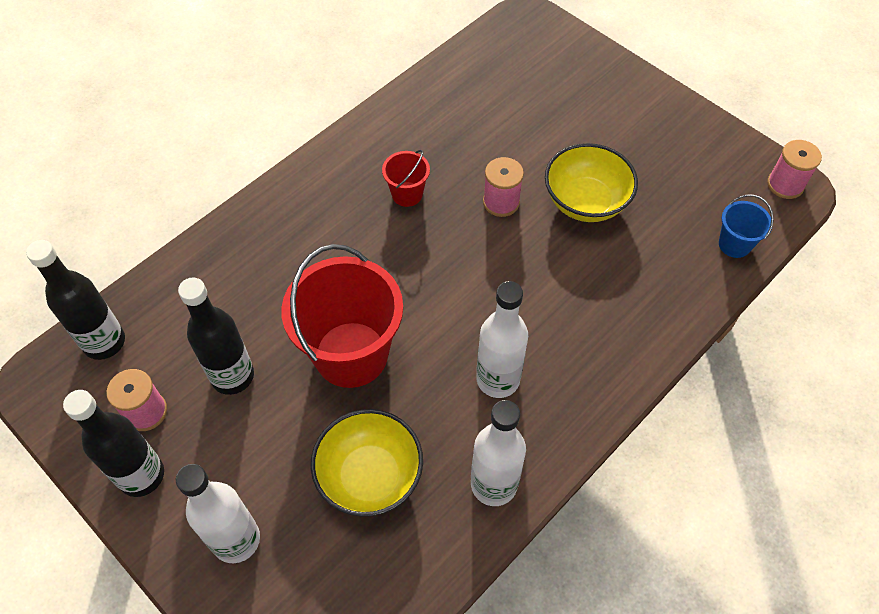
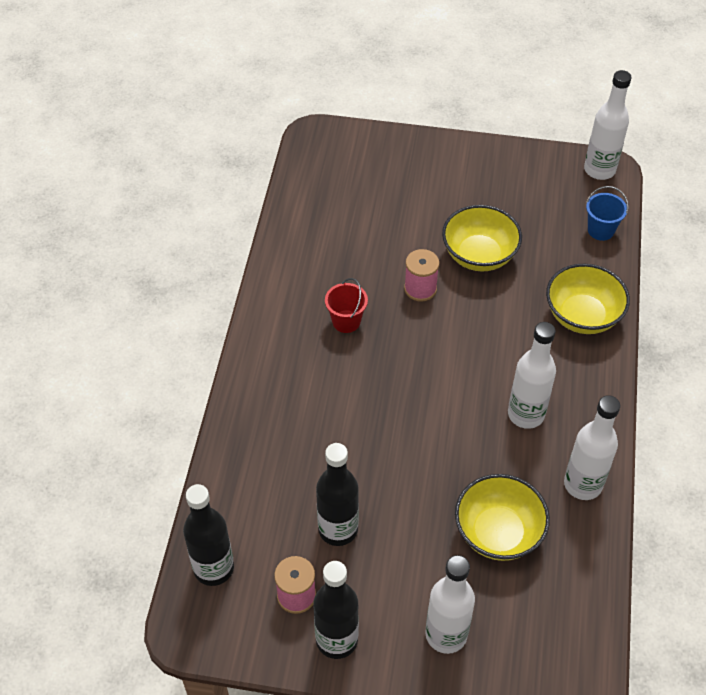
camera: 35 degrees left, 5 degrees down
red bucket [281,244,403,388] -> none
pink spool [767,140,822,199] -> white bottle [584,70,632,180]
none -> yellow bowl [546,264,630,334]

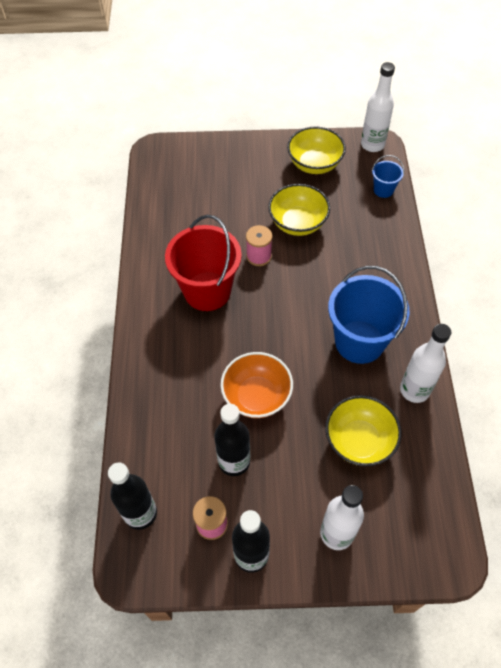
camera: 10 degrees left, 5 degrees up
red bucket [325,278,368,333] -> red bucket [165,215,242,311], size x2.14
white bottle [508,322,556,429] -> blue bucket [328,266,410,364]
yellow bowl [546,264,630,334] -> yellow bowl moved to [287,127,346,174]
none -> orange bowl [220,352,293,418]

